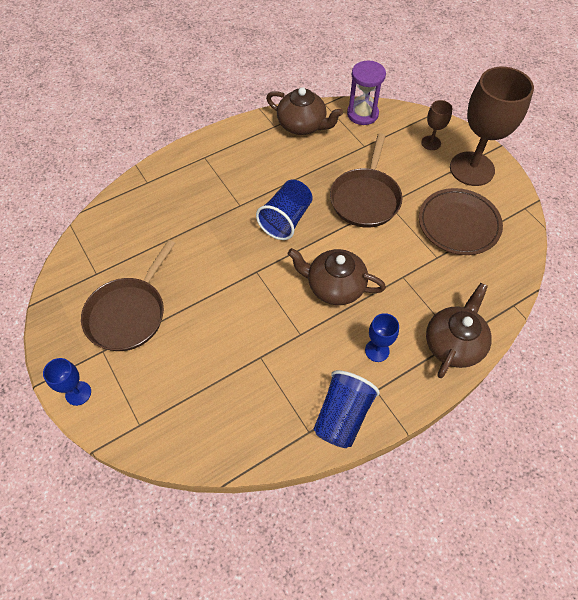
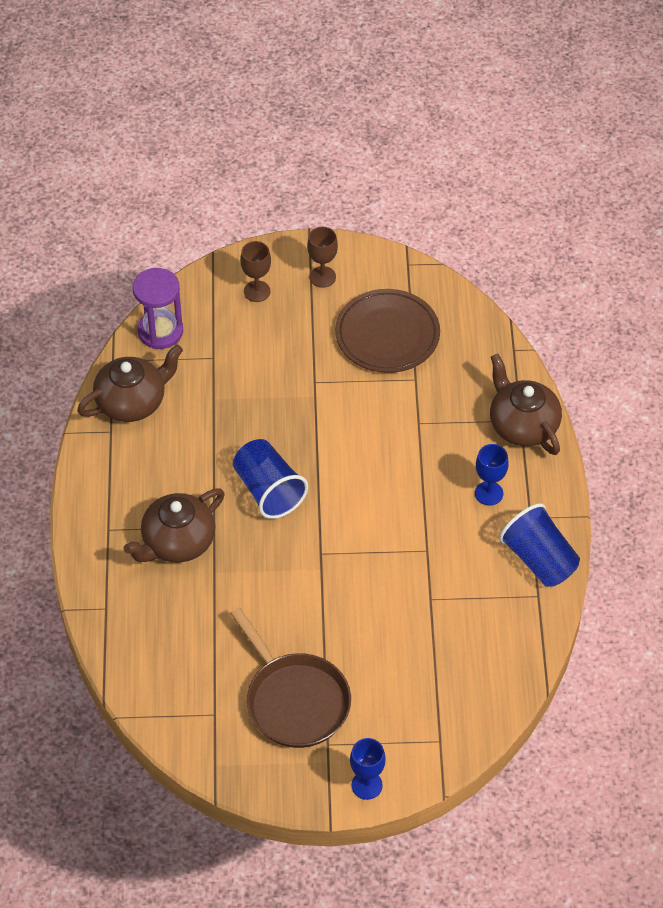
camera: 60 degrees left, 5 degrees down
brown teapot [288,248,386,305] -> brown teapot moved to [123,488,225,563]
brown pan [330,133,402,228] -> none
brown goblet [450,67,534,186] -> brown goblet [307,227,338,288], size x0.45

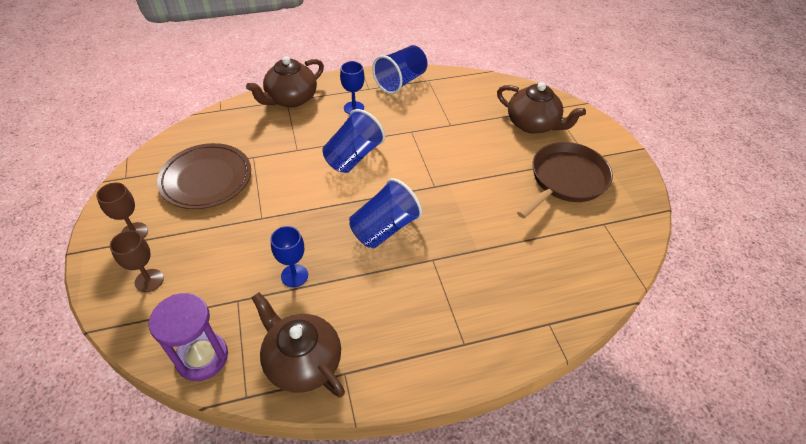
camera: 105 degrees left, 5 degrees down
brown teapot [123,488,225,563] -> brown teapot moved to [497,82,586,134]
blue goblet [350,738,386,800] -> blue goblet moved to [271,226,308,287]
none -> blue cup [322,109,385,173]

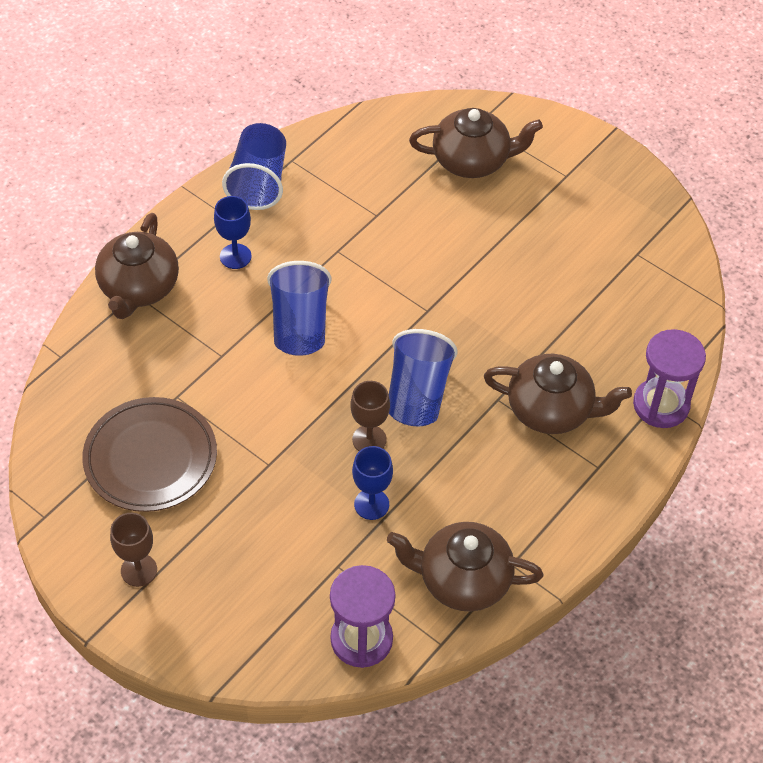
camera: 35 degrees left, 5 degrees up
brown goblet [110,230,164,293] -> brown goblet moved to [350,381,390,451]
brown pan [517,142,613,218] -> none
none -> brown teapot [484,354,632,434]
none -> purple hourglass [633,329,706,428]

